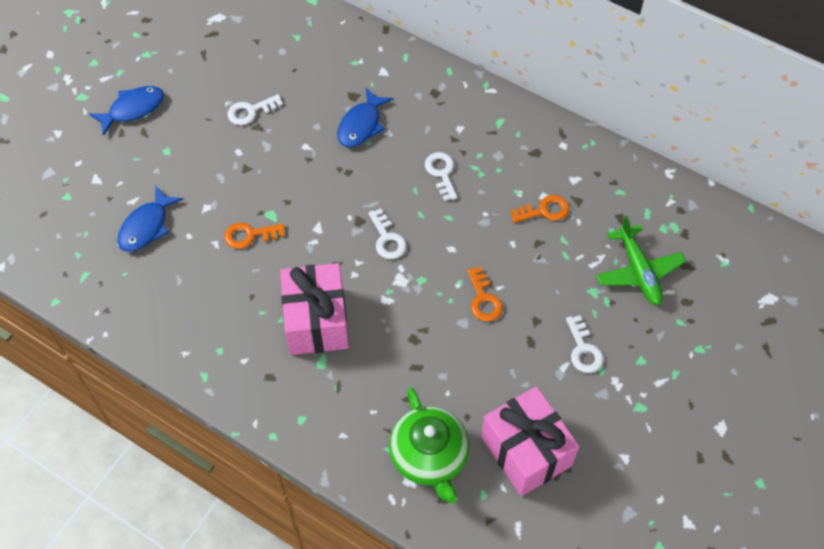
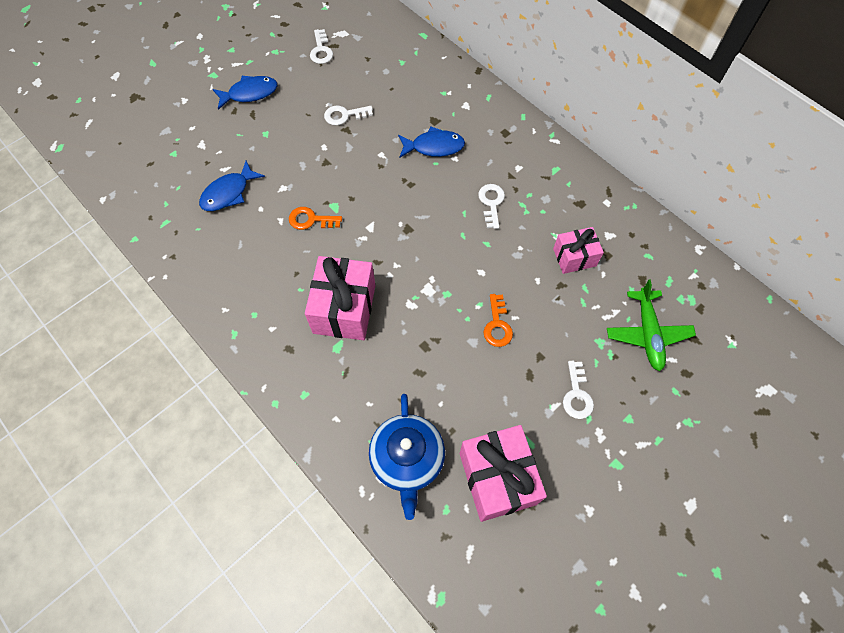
camera: 15 degrees right, 5 degrees up
blue fish [337,88,393,148] -> blue fish turned 135 degrees counterclockwise [398,126,465,158]
white key [368,209,407,259] -> white key moved to [310,29,333,64]
green teapot [389,388,469,504] -> blue teapot [369,394,445,520]
orange key [510,195,569,223] -> pink gift [553,227,604,274]

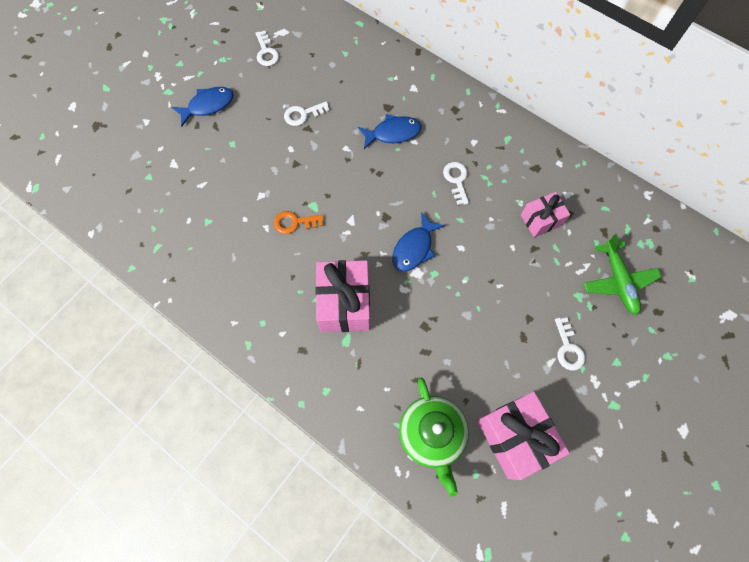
camera: 10 degrees left, 5 degrees up
blue fish [199,161,265,211] -> blue fish moved to [392,212,445,272]
blue teapot [369,394,445,520] -> green teapot [399,378,469,497]
orange key [484,294,513,347] -> none

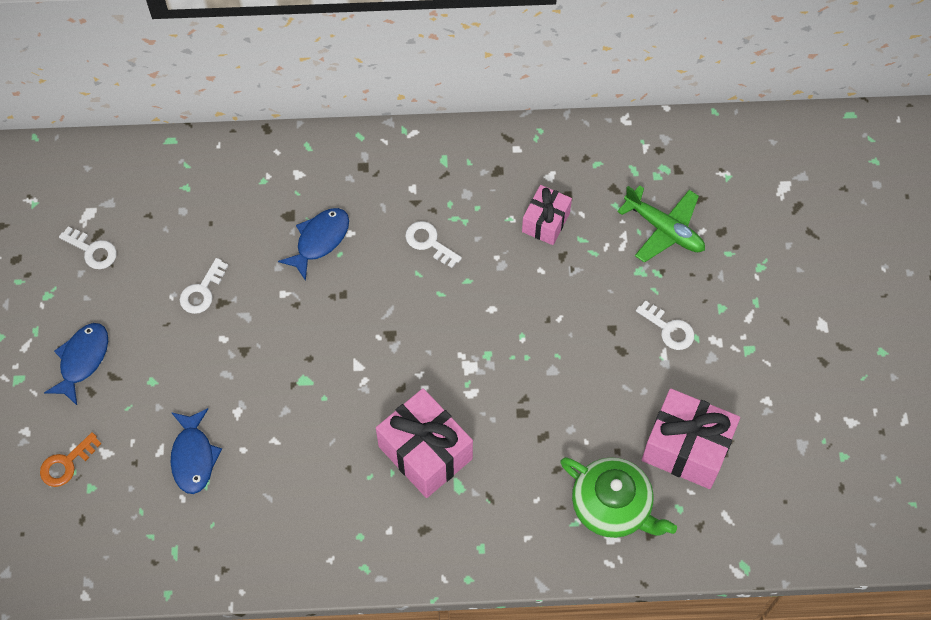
camera: 40 degrees left, 5 degrees down
orange key [274,211,324,234] -> orange key moved to [40,432,102,487]
blue fish [392,212,445,272] -> blue fish moved to [170,408,222,494]

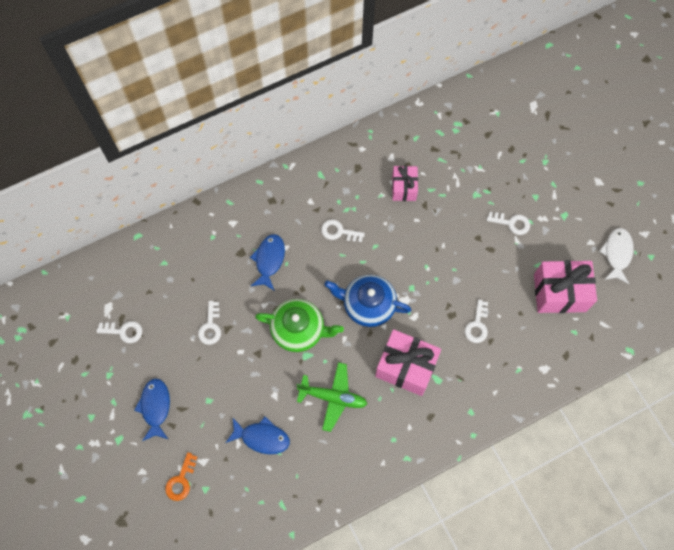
camera: 25 degrees left, 5 degrees up
blue fish [170,408,222,494] -> blue fish turned 45 degrees counterclockwise [226,417,290,454]
green teapot [560,457,677,538] -> green teapot moved to [255,299,344,352]
green plane [617,185,705,263] -> green plane moved to [296,362,367,432]
none -> blue teapot [324,275,411,327]
none -> white key [465,299,488,343]
none -> white fish [599,228,634,284]

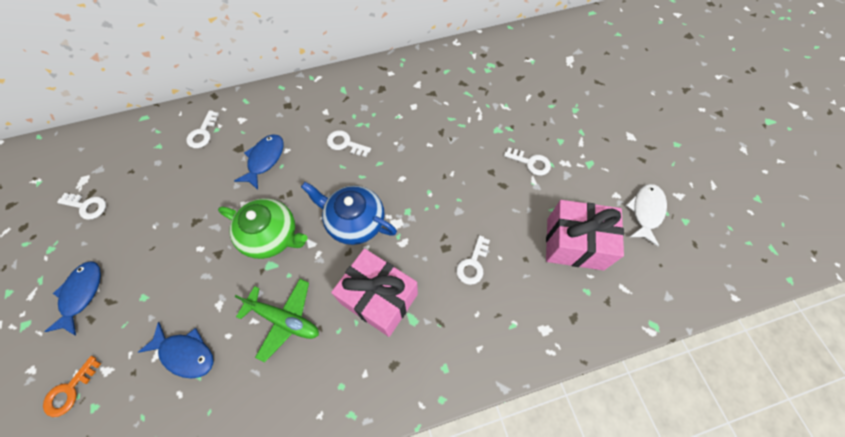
camera: 10 degrees right, 5 degrees down
white key [198,301,221,345] -> white key moved to [186,110,219,148]
pink gift [392,166,418,201] -> none

